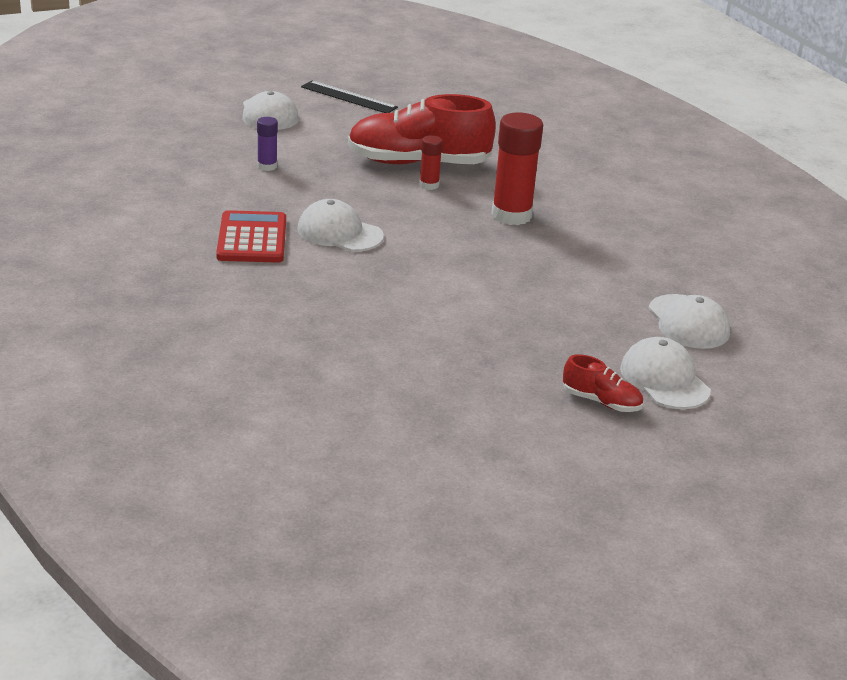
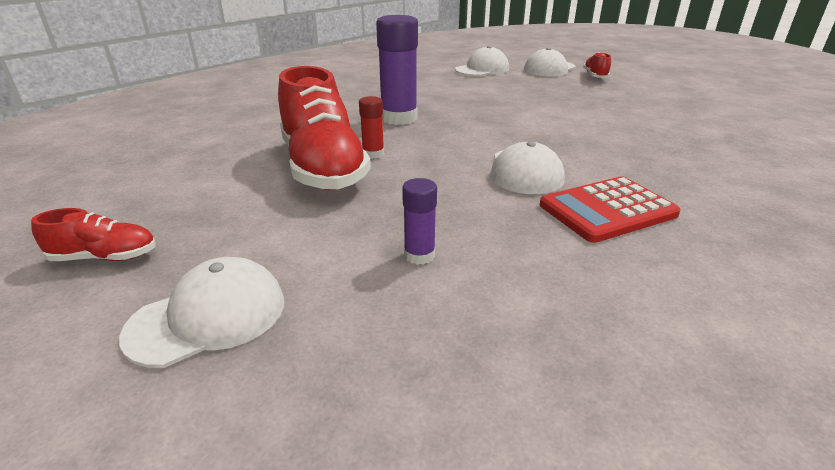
camera: 110 degrees left, 0 degrees up
black ruler [301,81,398,113] -> red shoe [31,208,156,261]
red glue stick [492,113,543,225] -> purple glue stick [376,15,418,125]

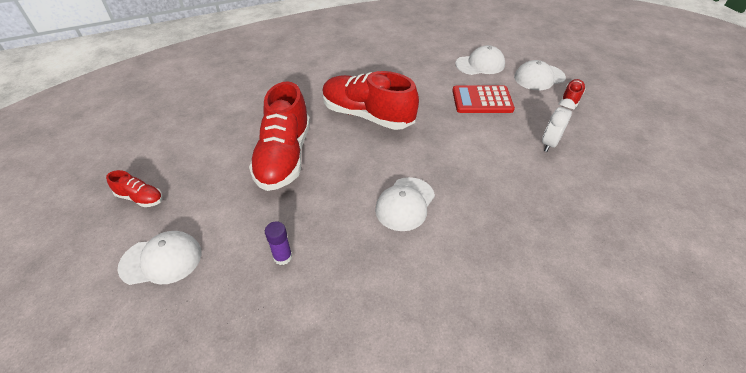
camera: 25 degrees right, 15 degrees up
red glue stick [359,96,384,159] -> none
purple glue stick [376,15,418,125] -> red shoe [322,71,419,130]
red calculator [540,176,681,243] -> red calculator moved to [452,86,515,113]
none -> white clock [542,98,575,152]

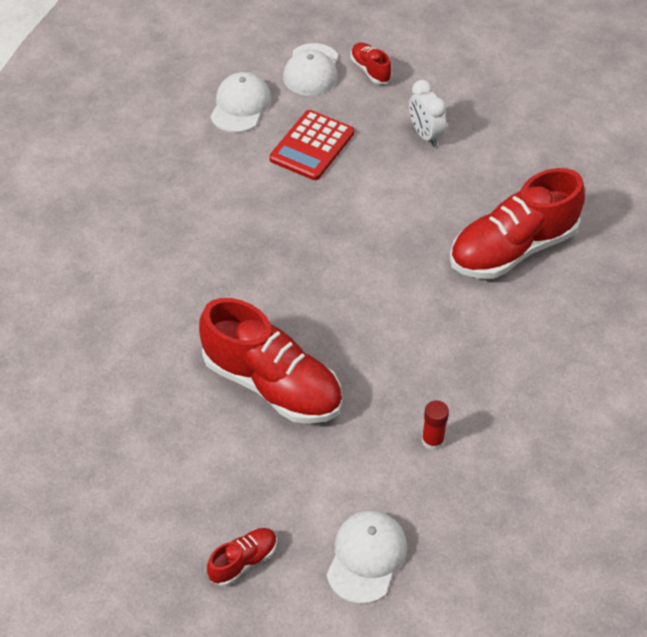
camera: 60 degrees left, 5 degrees up
purple glue stick [265,221,292,265] -> red glue stick [422,400,449,450]
red shoe [322,71,419,130] -> red shoe moved to [450,168,585,279]
white cap [375,177,435,231] -> none

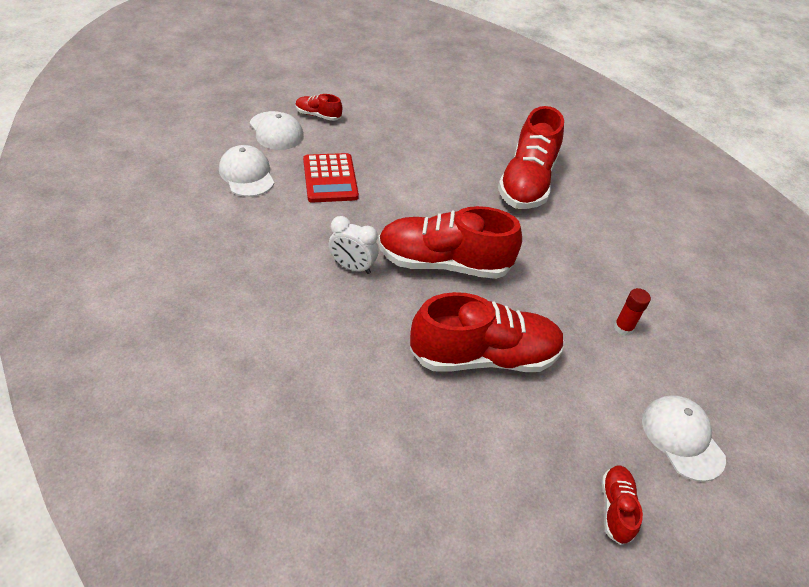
camera: 45 degrees left, 5 degrees down
white clock [409,80,446,147] -> white clock moved to [328,216,379,274]
none -> red shoe [378,206,522,279]

